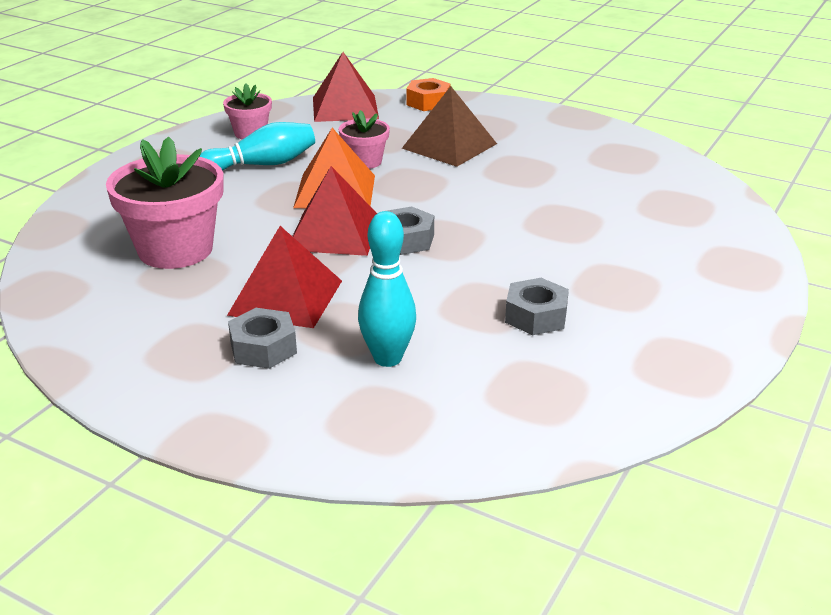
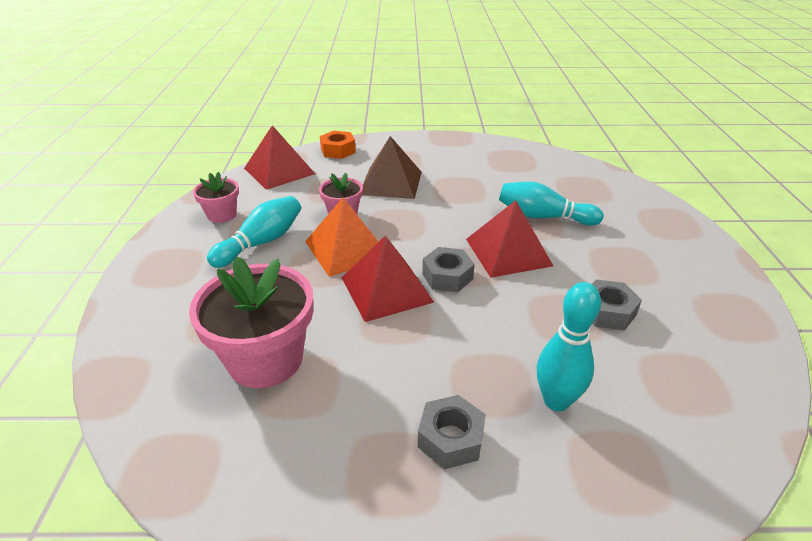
camera: 30 degrees left, 5 degrees up
red pyramid [227,226,342,328] -> red pyramid moved to [466,200,553,278]
none -> turquoise bowling pin [499,181,604,226]

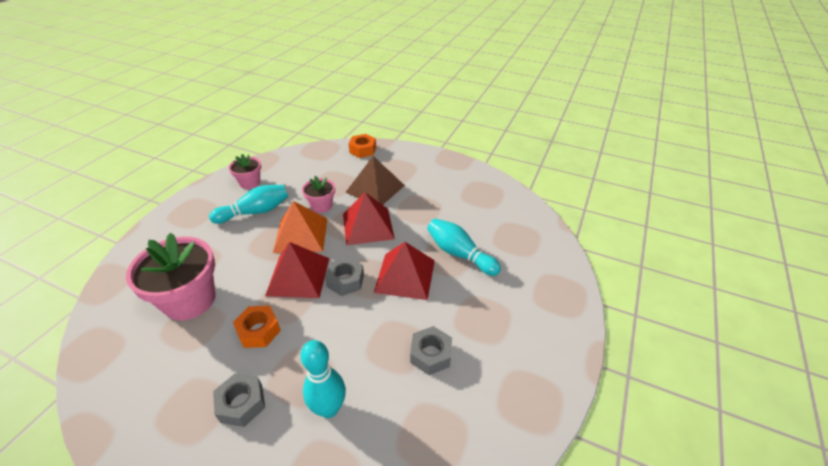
camera: 25 degrees right, 5 degrees up
red pyramid [244,125,315,190] -> red pyramid moved to [343,192,395,245]
none -> orange nut [233,306,281,348]

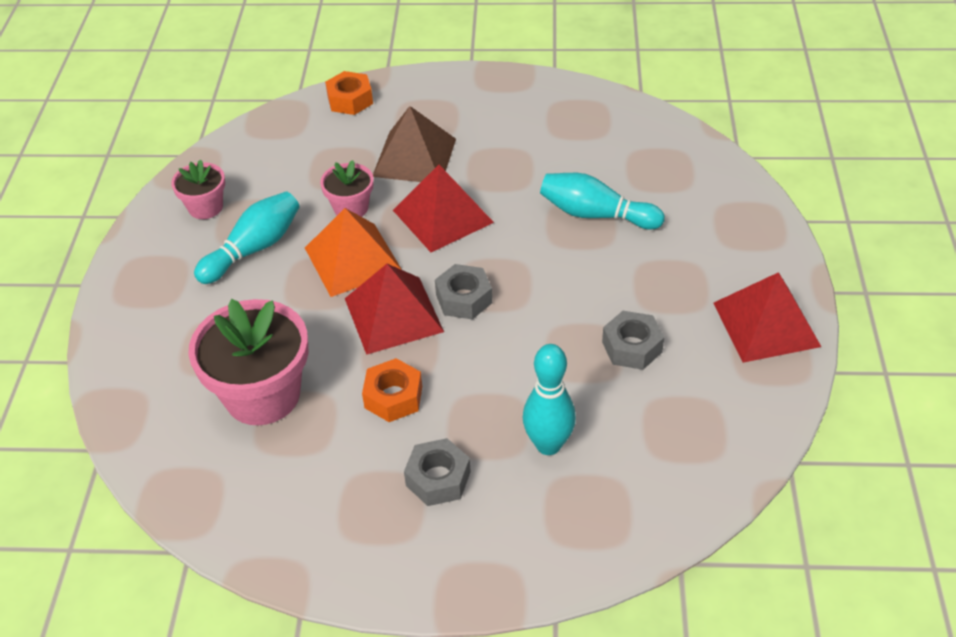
camera: 20 degrees left, 5 degrees up
red pyramid [374,242,435,300] -> red pyramid moved to [713,272,821,363]

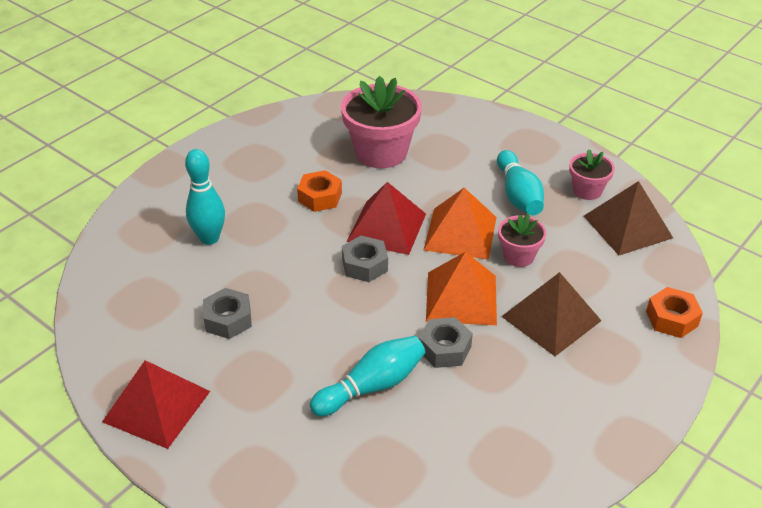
camera: 125 degrees right, 5 degrees down
red pyramid [393,165,494,252] -> orange pyramid [426,252,497,325]
grey nut [404,438,471,506] -> grey nut moved to [419,317,473,368]
none -> brown pyramid [584,181,673,255]

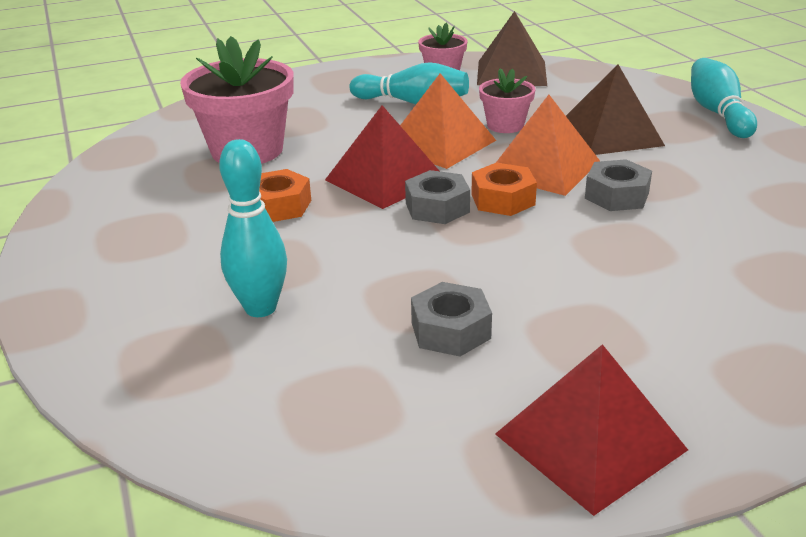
camera: 60 degrees left, 10 degrees down
turquoise bowling pin [310,336,425,416] -> turquoise bowling pin moved to [691,58,757,138]
orange nut [646,287,703,338] -> orange nut moved to [471,163,537,216]

